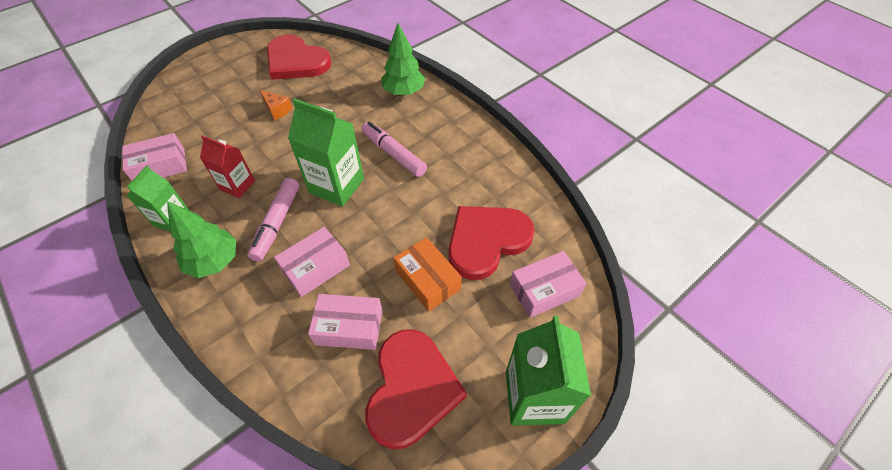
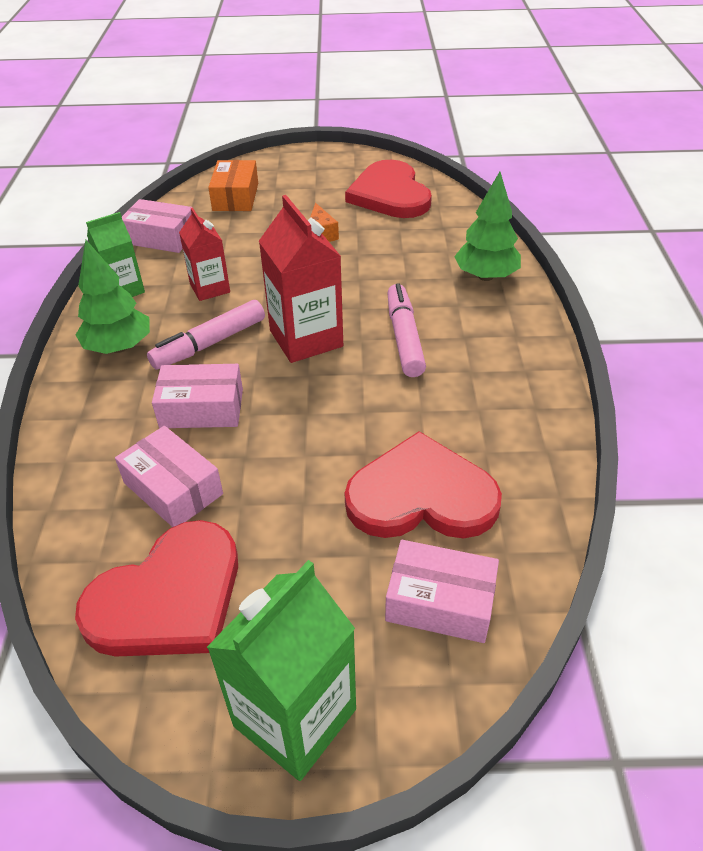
camera: 40 degrees right, 10 degrees down
green carton [288,98,364,207] -> red carton [259,195,343,363]
orange box [394,237,462,312] -> orange box moved to [208,160,258,211]

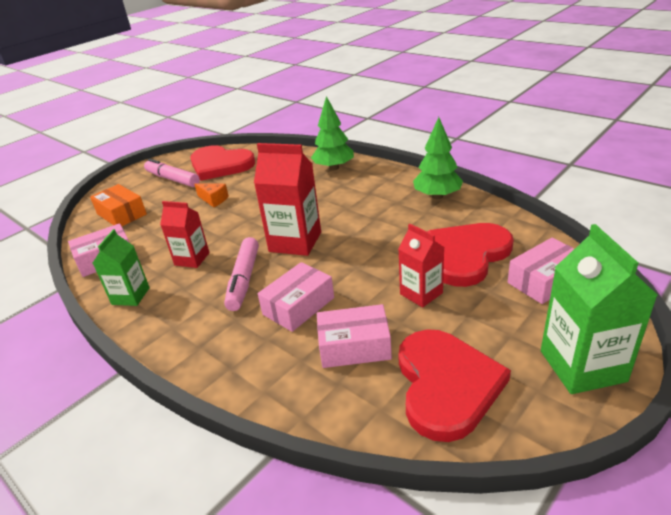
camera: 45 degrees left, 10 degrees down
green tree [76,239,150,354] -> green tree moved to [413,117,463,199]
pink marker [387,283,426,377] -> pink marker moved to [144,159,200,187]
none -> red carton [398,223,444,307]

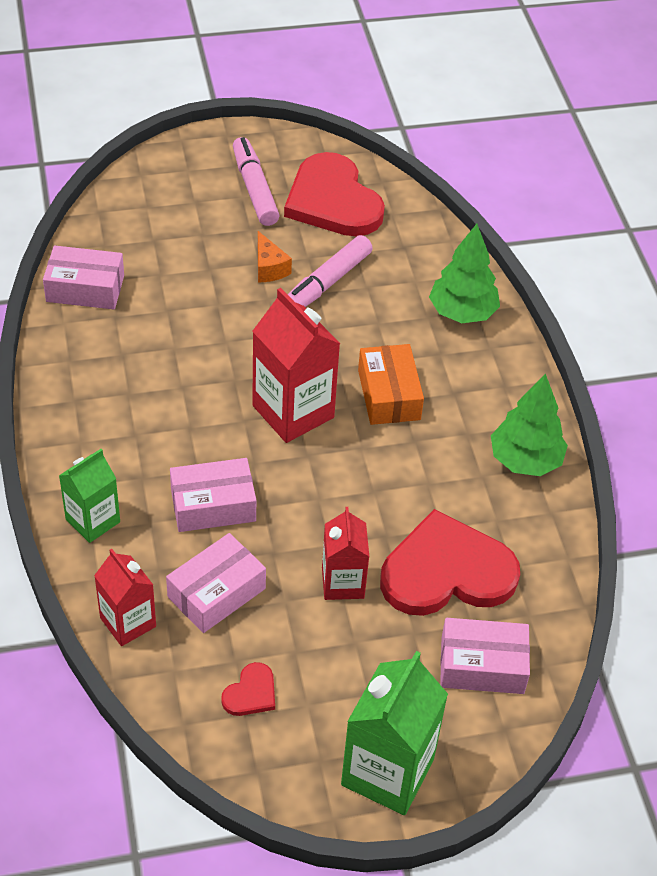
camera: 30 degrees right, 15 degrees up
orange box [90,184,147,226] -> orange box moved to [358,344,424,425]
green carton [93,229,150,306] -> green carton moved to [59,449,120,543]
red carton [160,201,209,268] -> red carton moved to [94,549,156,646]
pink marker [224,237,259,311] -> pink marker moved to [288,235,373,307]
pink box [317,304,392,368] -> pink box turned 75 degrees counterclockwise [166,533,266,633]
red heart [398,329,511,442] -> red heart [221,662,275,716], size x0.42

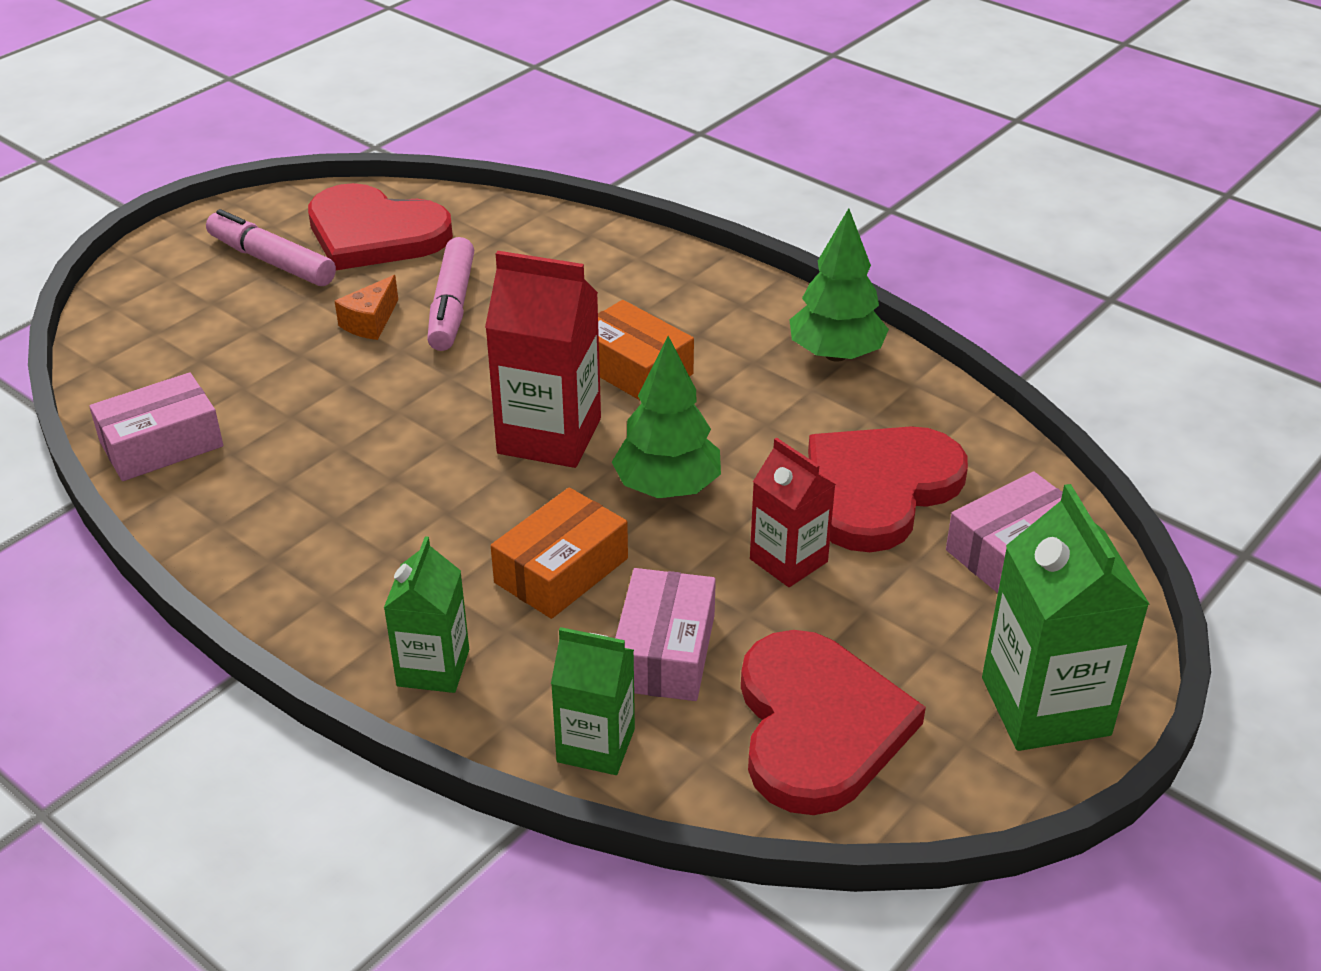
camera: 35 degrees left, 10 degrees down
red carton [94,549,156,646] -> green carton [551,627,635,775]
pink box [170,458,256,532] -> orange box [491,487,628,619]
red heart [221,662,275,716] -> red heart [741,630,926,815], size x2.36
orange cheese [258,231,292,283] -> orange cheese turned 90 degrees clockwise [335,275,398,340]
green tree [429,224,500,323] -> green tree moved to [612,336,721,498]

